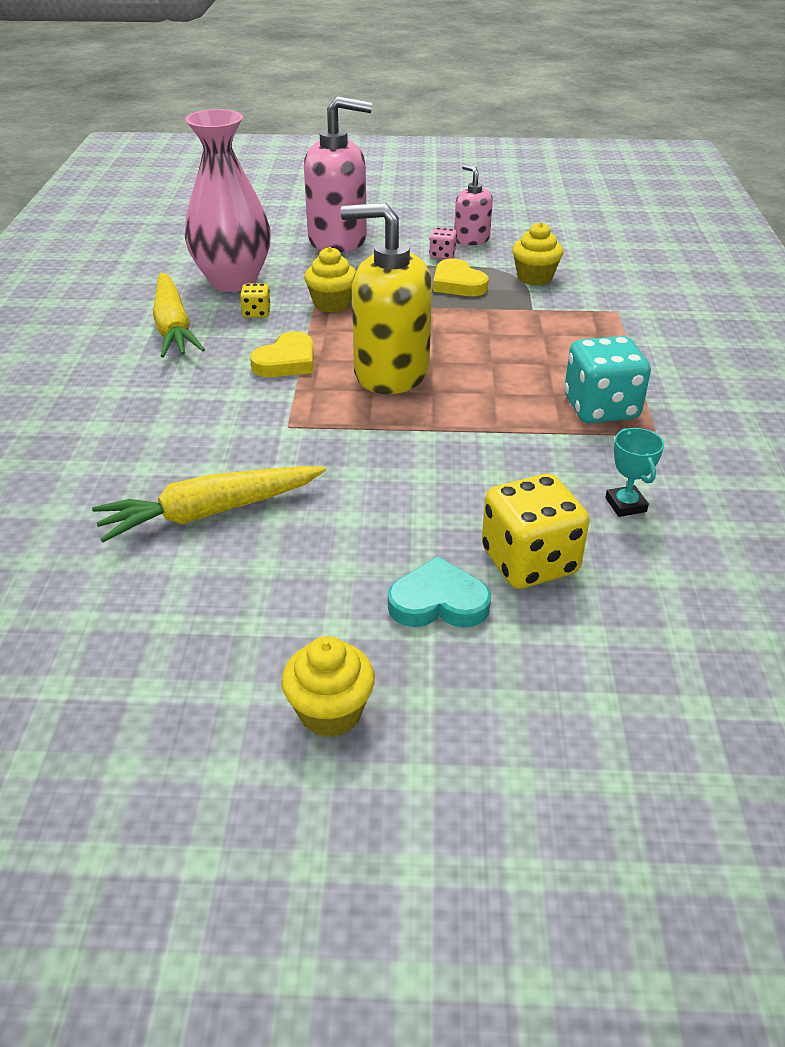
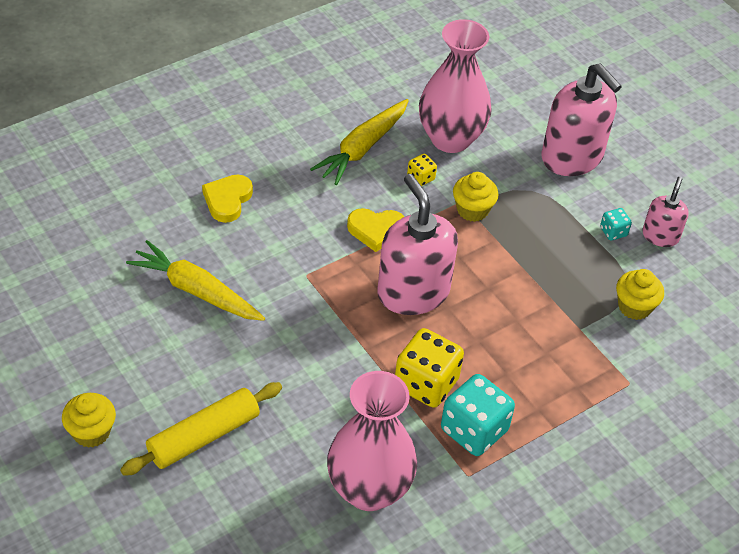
camera: 50 degrees right, 10 degrees up
yellow soap dispenser [341,203,432,394] -> pink soap dispenser [377,174,458,315]
turquoise heart [388,556,491,628] -> yellow rolling pin [120,382,282,476]
pink dice [429,228,457,259] -> turquoise dice [600,208,632,241]
yellow heart [433,259,489,296] -> yellow heart moved to [202,174,253,223]
yellow dice [482,474,590,589] -> yellow dice moved to [395,328,464,408]
turquoise trophy [605,428,664,517] -> pink vase [327,371,417,511]

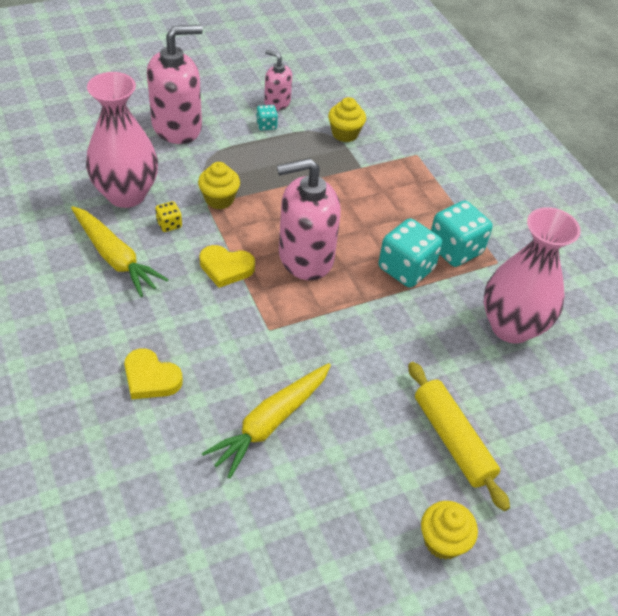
camera: 80 degrees left, 0 degrees up
yellow heart [347,208,404,252] -> yellow heart turned 90 degrees clockwise [199,245,255,288]
yellow dice [395,328,464,408] -> turquoise dice [378,218,442,288]

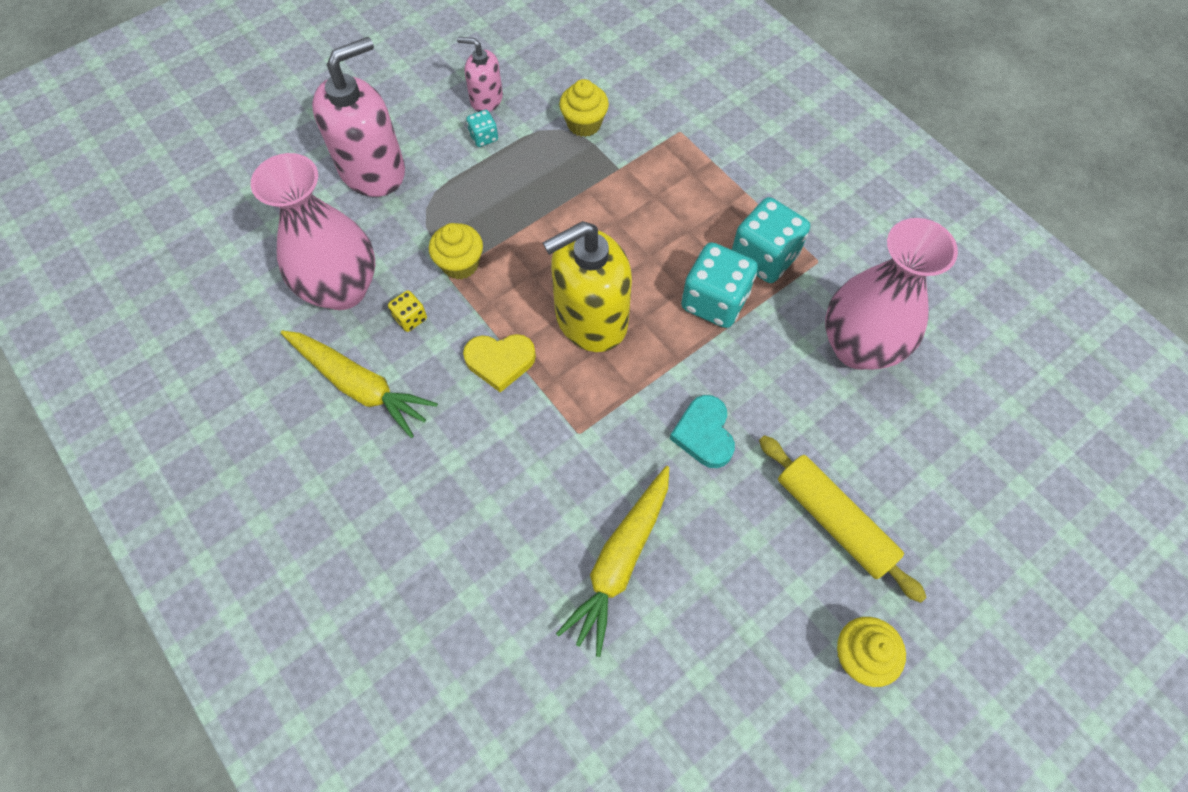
camera: 10 degrees left, 15 degrees up
yellow heart [124,348,183,399] -> none
pink soap dispenser [277,158,341,280] -> yellow soap dispenser [543,221,632,352]
none -> turquoise heart [670,395,735,468]

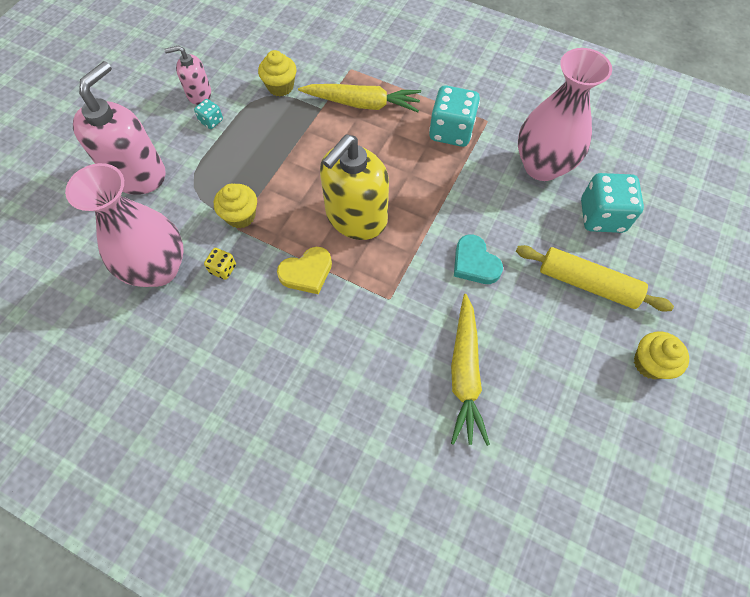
camera: 25 degrees left, 0 degrees up
yellow carrot [281,330,438,438] -> yellow carrot moved to [298,84,421,112]
turquoise dice [681,242,758,328] -> turquoise dice moved to [581,173,644,233]

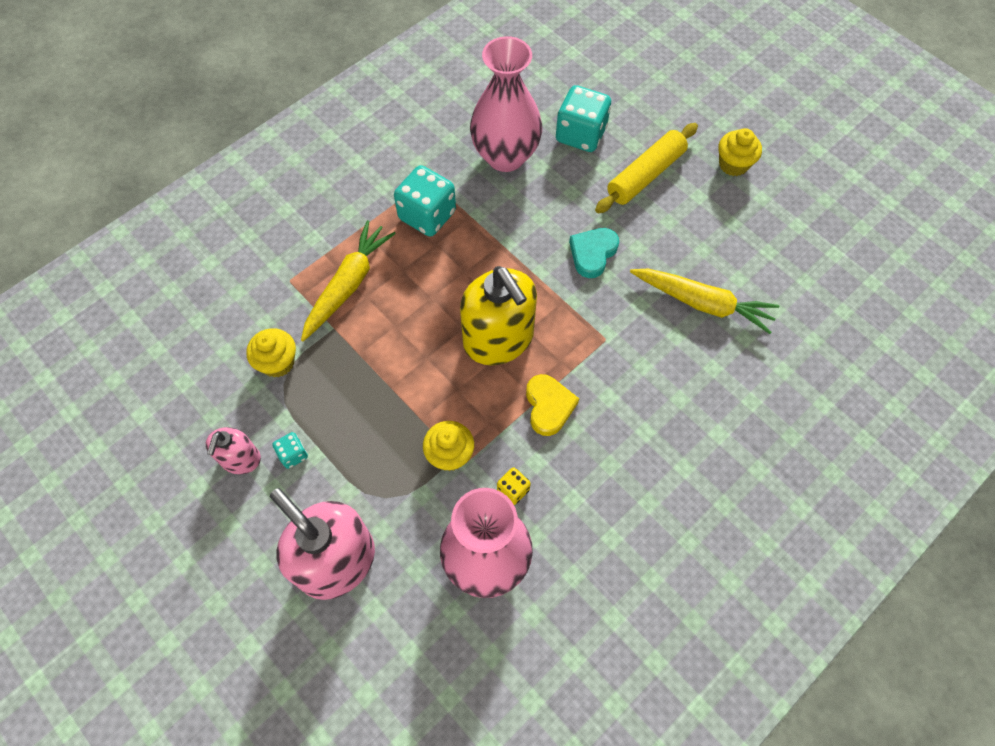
camera: 70 degrees left, 0 degrees up
turquoise heart [454,234,503,284] -> turquoise heart turned 135 degrees clockwise [569,228,619,278]

